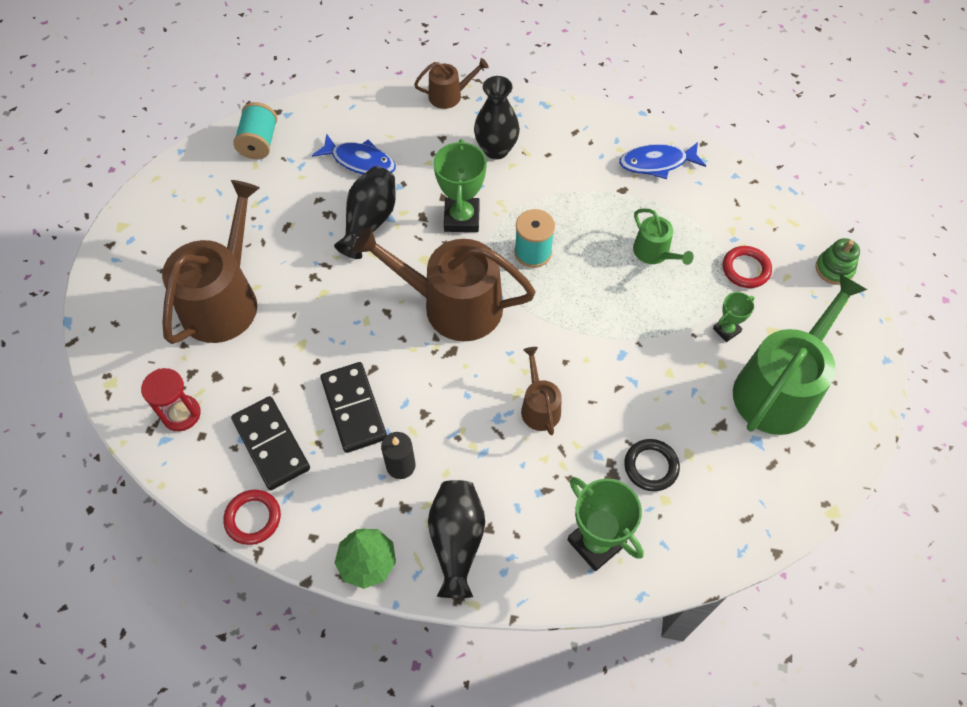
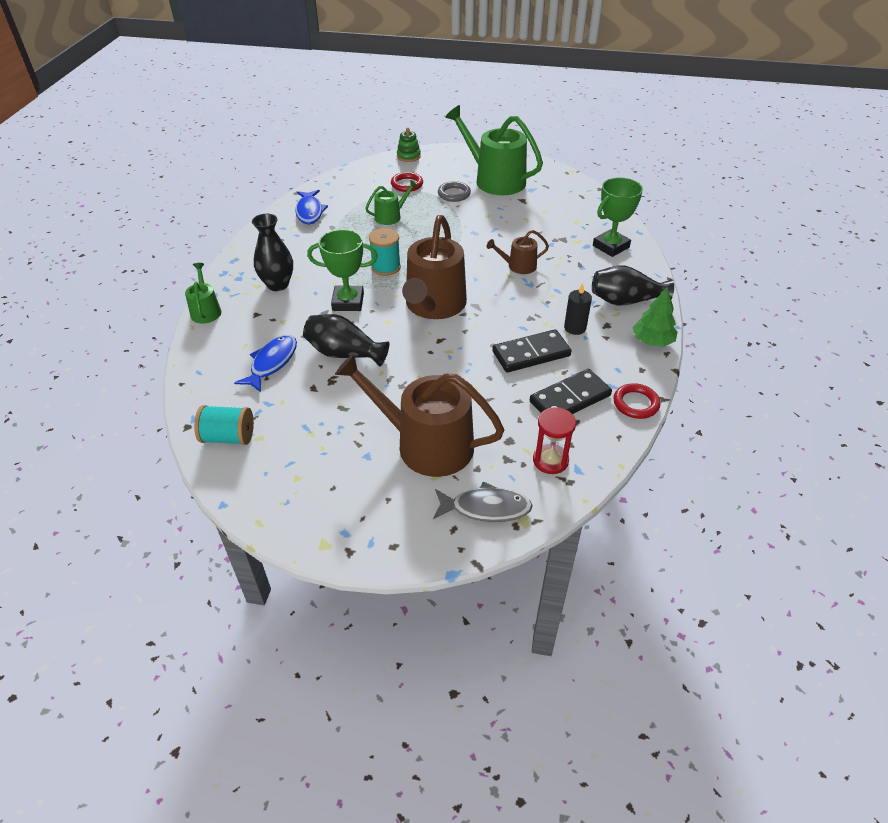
camera: 90 degrees left, 15 degrees down
brown watering can [414,58,489,109] -> green watering can [185,263,221,324]
black ring [624,439,680,491] -> none
green trophy [713,292,755,342] -> grey ring [438,181,471,202]
none -> grey fish [433,481,533,522]

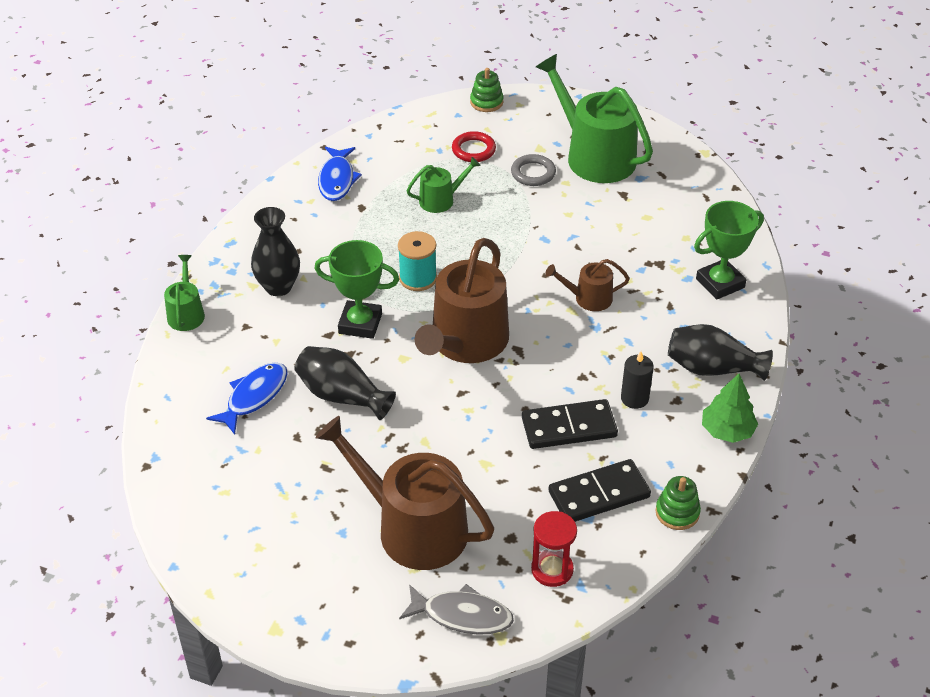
camera: 10 degrees right, 0 degrees up
turquoise spool [194,405,254,445] -> none
red ring [613,383,660,419] -> green stacking toy [655,476,701,530]

